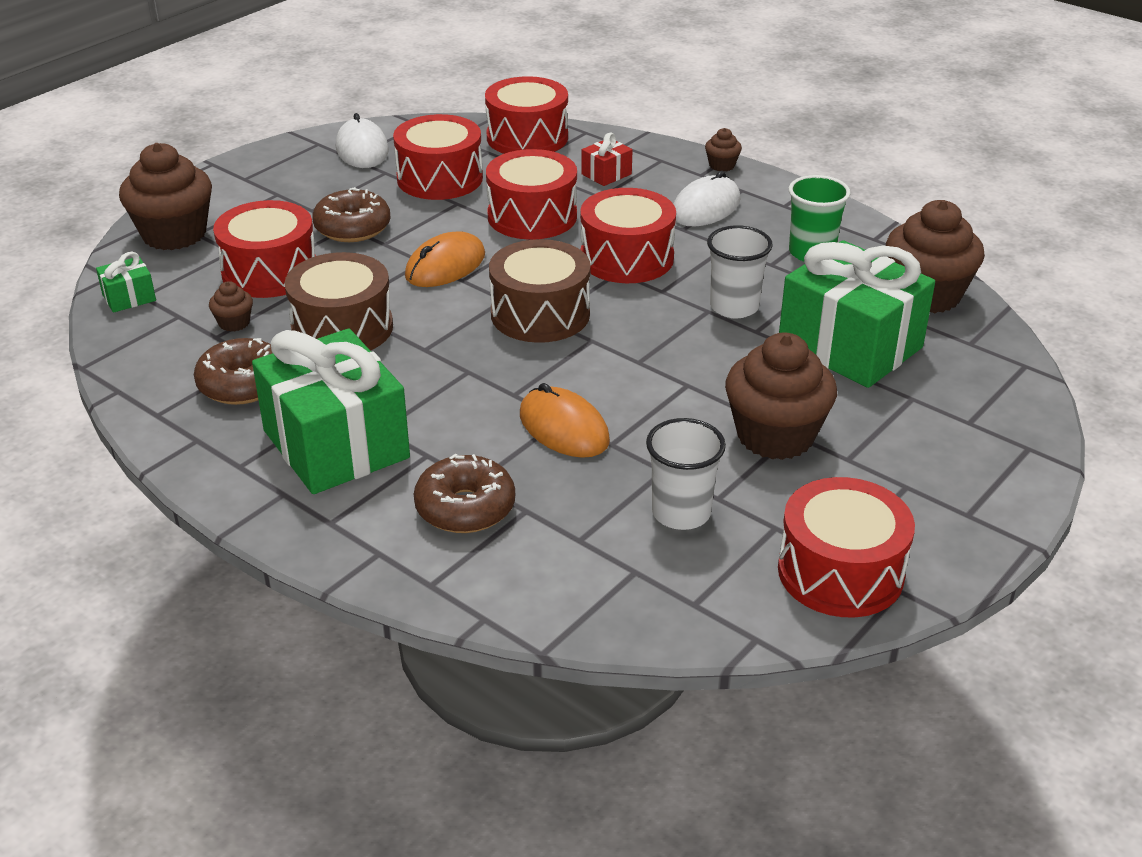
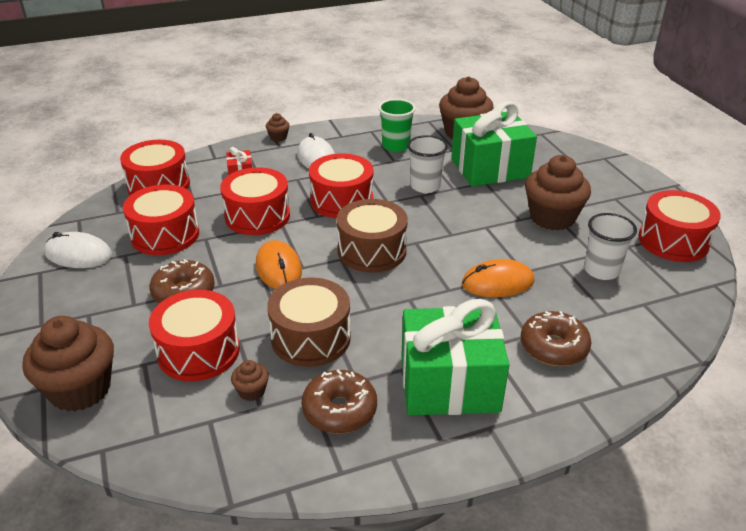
camera: 60 degrees left, 0 degrees up
green gift [96,252,156,313] -> none

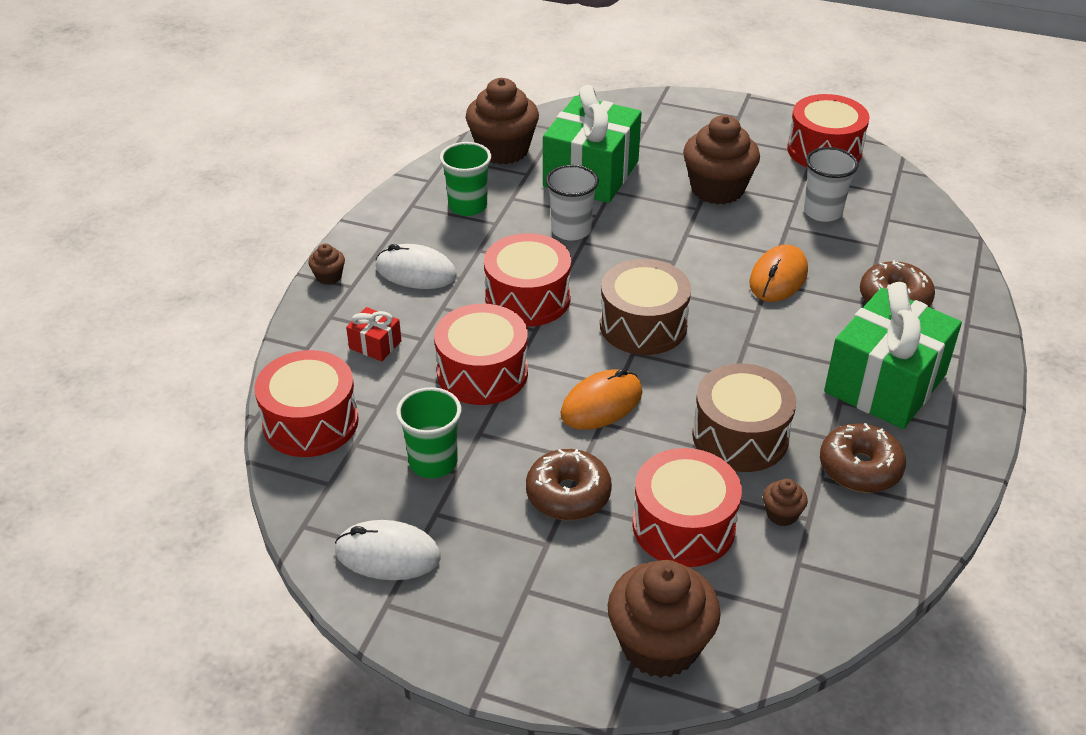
camera: 50 degrees left, 5 degrees up
white mouse [44,232,112,268] -> white mouse turned 45 degrees clockwise [335,520,441,580]
red drum [123,184,199,256] -> green cup [396,387,461,478]
orange mouse [256,240,302,289] -> orange mouse turned 60 degrees counterclockwise [560,369,642,430]

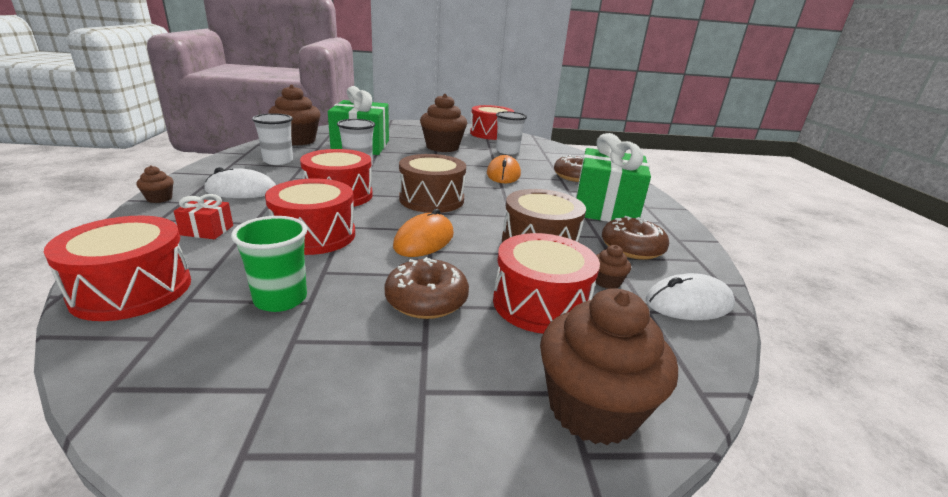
camera: 25 degrees left, 15 degrees down
white mouse [335,520,441,580] -> white mouse moved to [646,273,735,320]
green cup [440,142,491,216] -> white cup [252,113,293,165]

